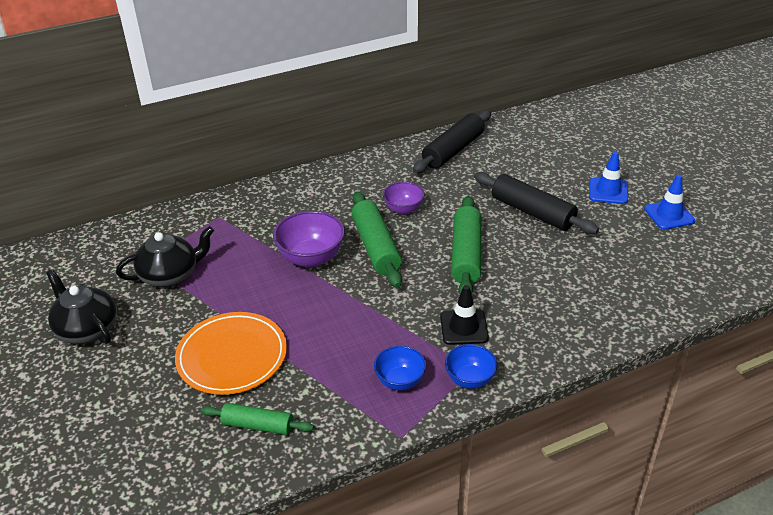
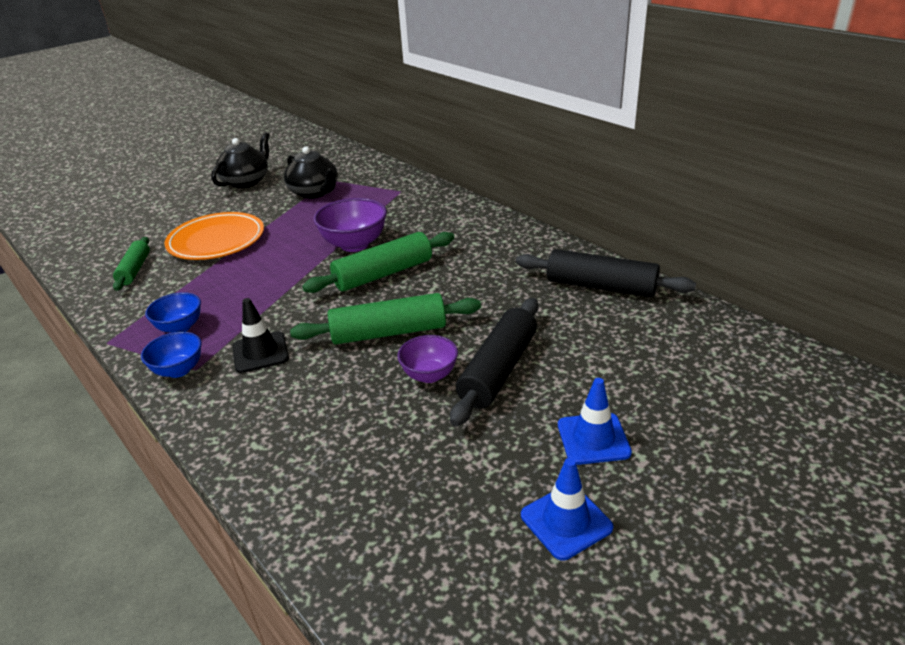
camera: 75 degrees right, 5 degrees down
purple bowl [383,182,425,215] -> purple bowl moved to [397,335,458,383]

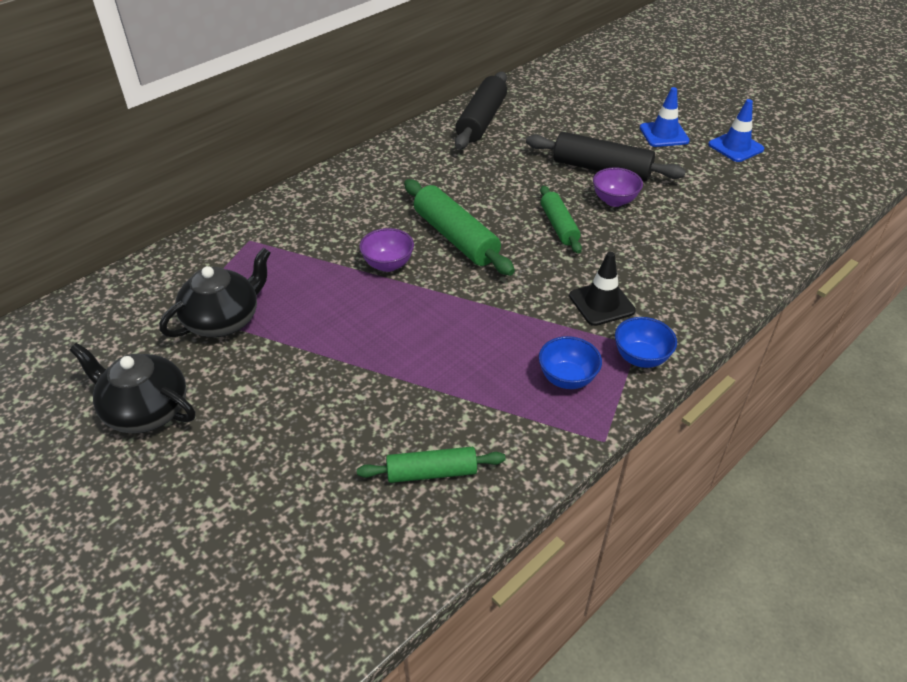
camera: 95 degrees left, 10 degrees up
orange plate [165,212,264,260] -> none
green rolling pin [290,293,481,344] -> green rolling pin [540,186,582,254], size x0.62
purple bowl [313,198,387,252] -> purple bowl [359,228,414,272], size x0.63

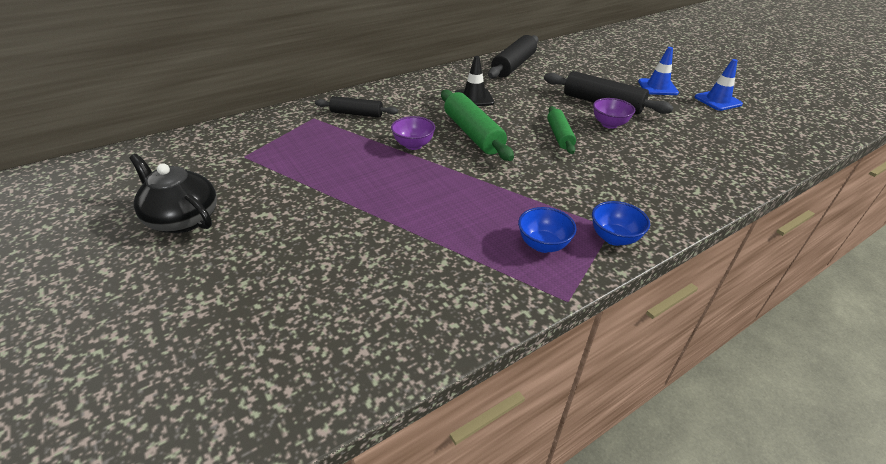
camera: 10 degrees right, 5 degrees down
black teapot [159,248,271,337] -> none
green rolling pin [357,447,506,483] -> none
black traffic cone [569,252,636,326] -> black traffic cone moved to [455,56,494,106]
none -> black rolling pin [315,96,398,117]

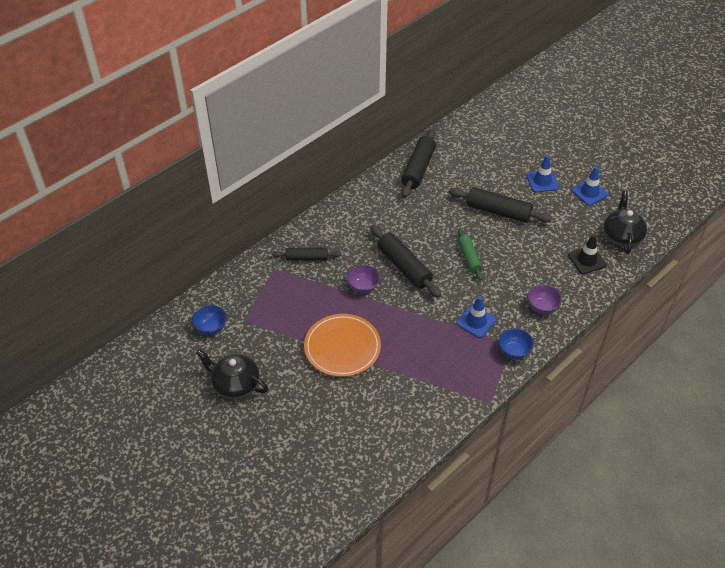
camera: 10 degrees left, 10 degrees up
green rolling pin [441,90,514,161] -> black rolling pin [370,225,441,298]
black traffic cone [455,56,494,106] -> black traffic cone moved to [568,234,606,274]
blue bowl [518,207,577,253] -> blue bowl moved to [192,305,227,335]
purple bowl [593,98,635,129] -> purple bowl moved to [528,285,562,314]
none -> orange plate [304,314,381,377]
none -> blue traffic cone [456,296,496,338]
none -> black teapot [603,191,647,254]

